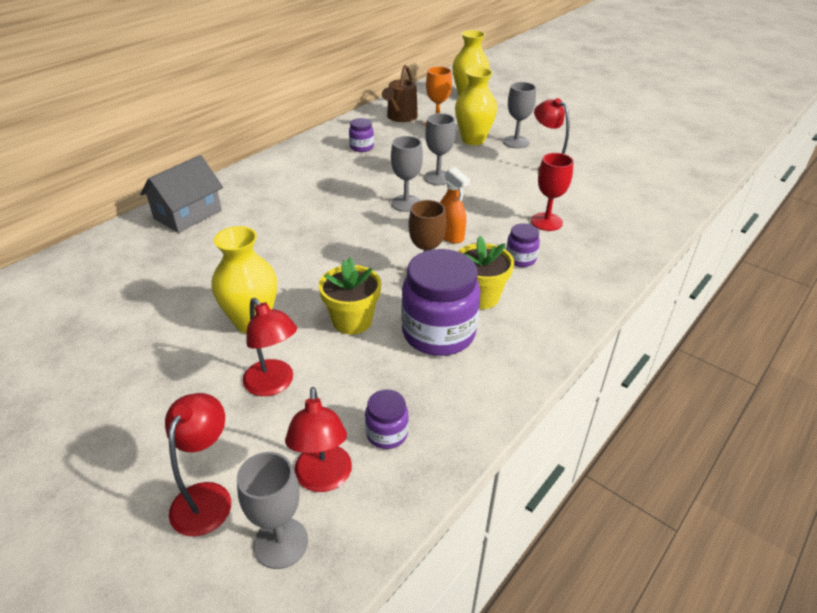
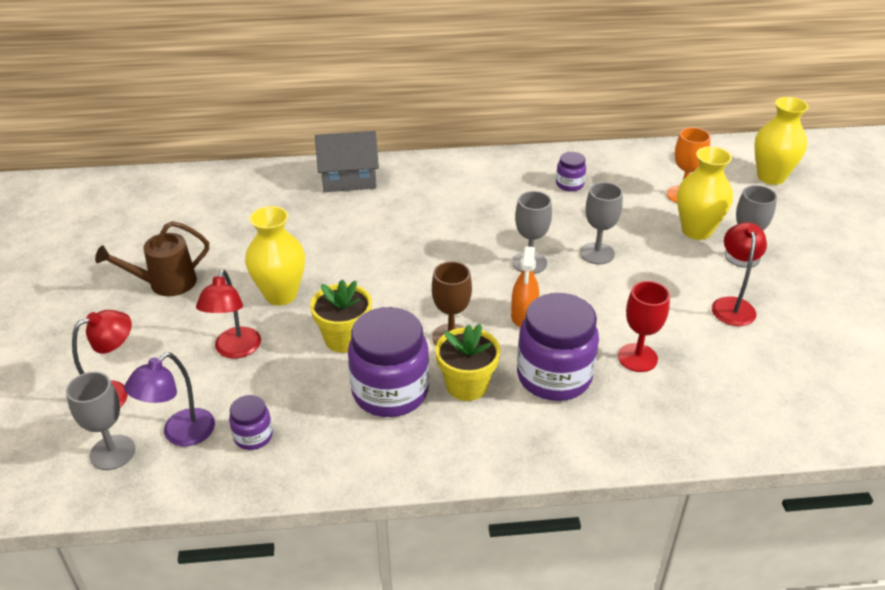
camera: 45 degrees right, 0 degrees up
red lamp [285,387,352,492] -> purple lamp [124,352,215,446]
brown watering can [382,65,418,122] -> brown watering can moved to [95,221,209,296]
purple jar [506,223,540,267] -> purple jar [517,293,599,401], size x2.07

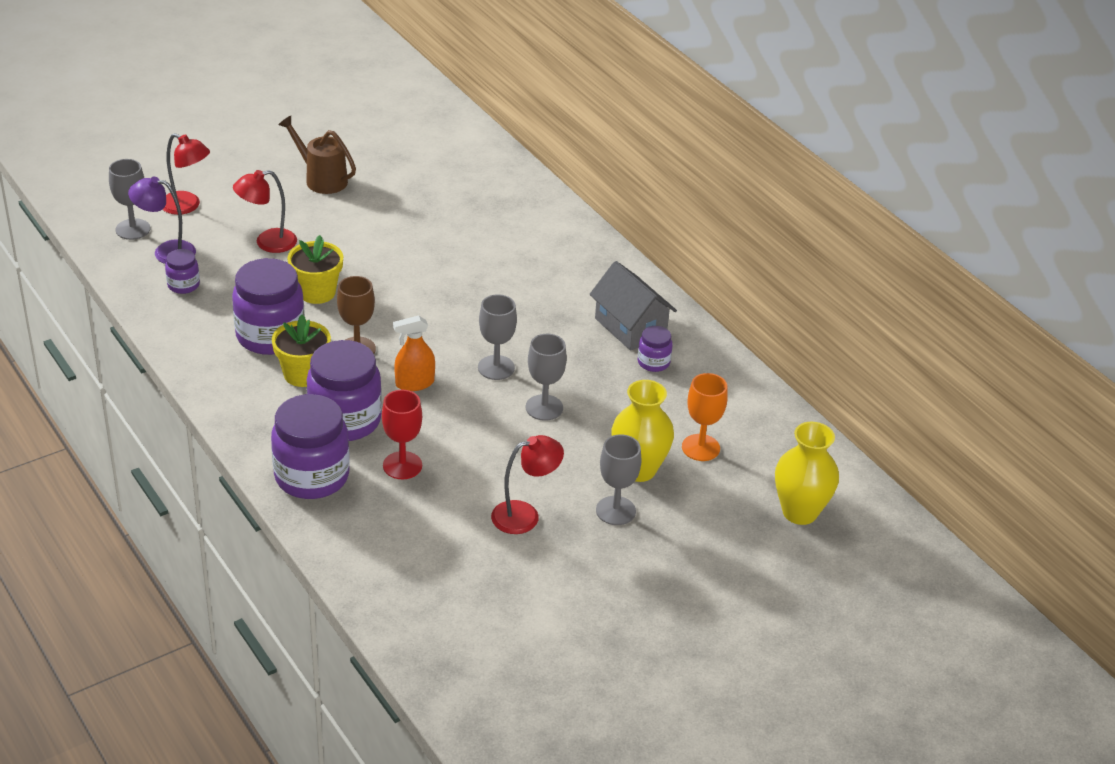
camera: 60 degrees right, 0 degrees up
yellow vase [245,206,305,305] -> none
grey house [315,131,379,192] -> grey house moved to [589,261,677,351]
none -> purple jar [271,394,350,499]

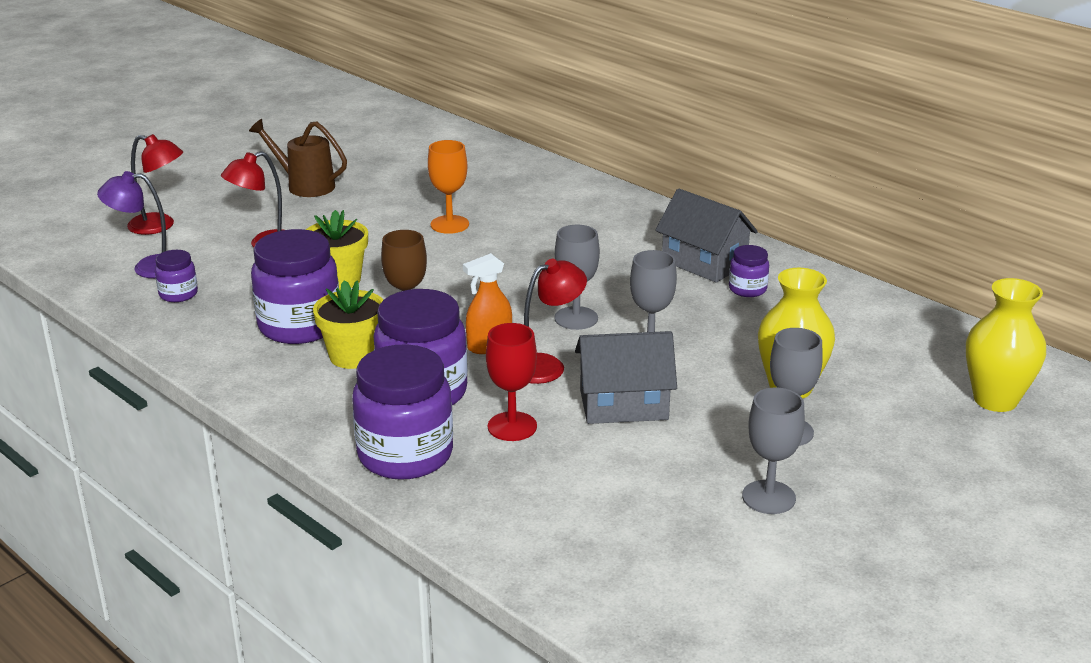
camera: 10 degrees left, 10 degrees down
grey goblet [109,159,150,240] -> grey goblet moved to [742,387,805,514]
red lamp [491,435,564,534] -> red lamp moved to [524,259,587,384]
orange goblet [682,373,728,461] -> orange goblet moved to [428,140,469,234]
none -> grey house [575,331,677,424]

